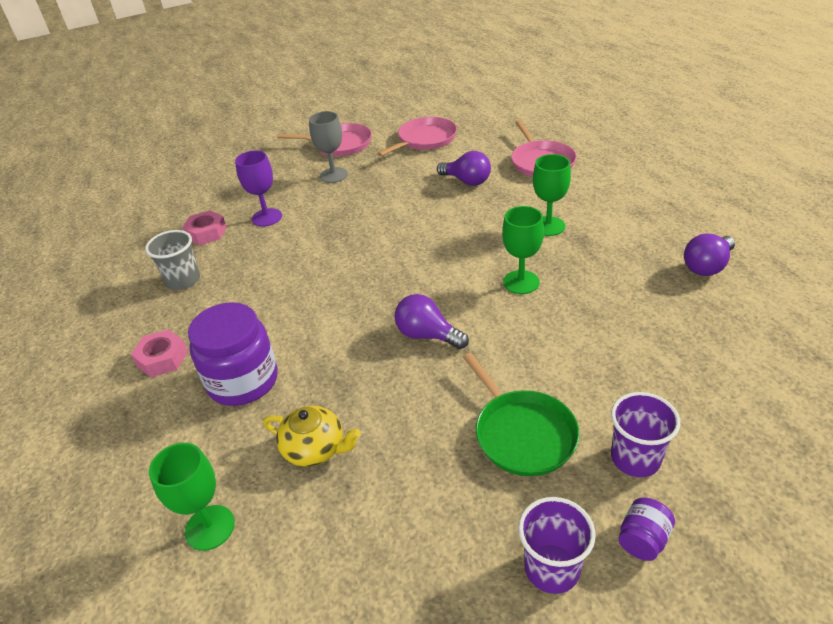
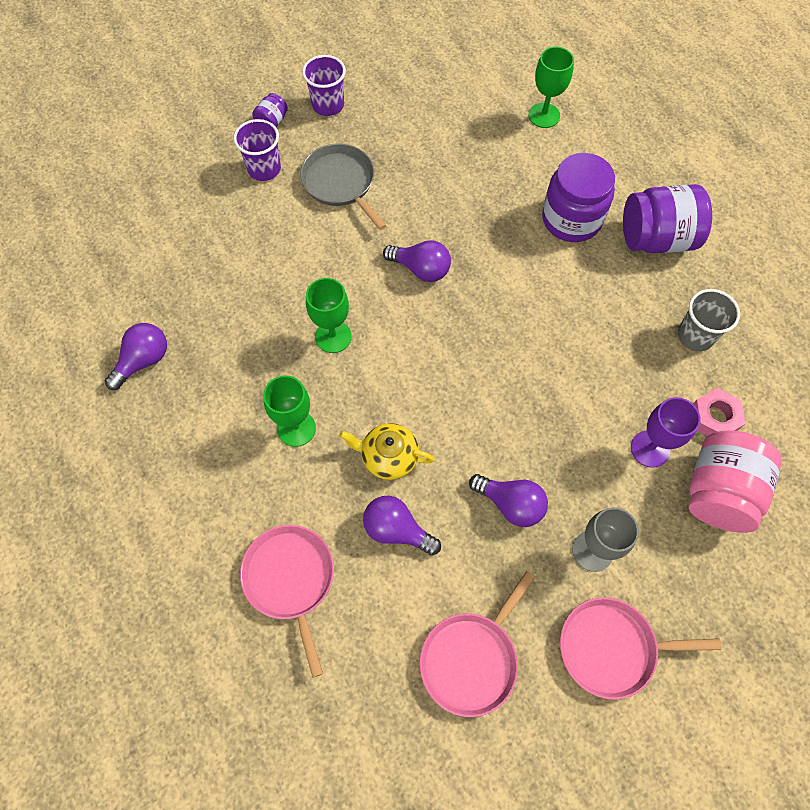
camera: 170 degrees right, 25 degrees up
pink nut [131,329,188,377] -> purple jar [623,184,712,254]
yellow teapot [263,406,361,467] -> yellow teapot moved to [339,423,434,480]
green pan [463,353,580,476] -> grey pan [300,144,386,230]
none -> purple light bulb [469,474,548,527]
none -> pink jar [688,430,782,533]

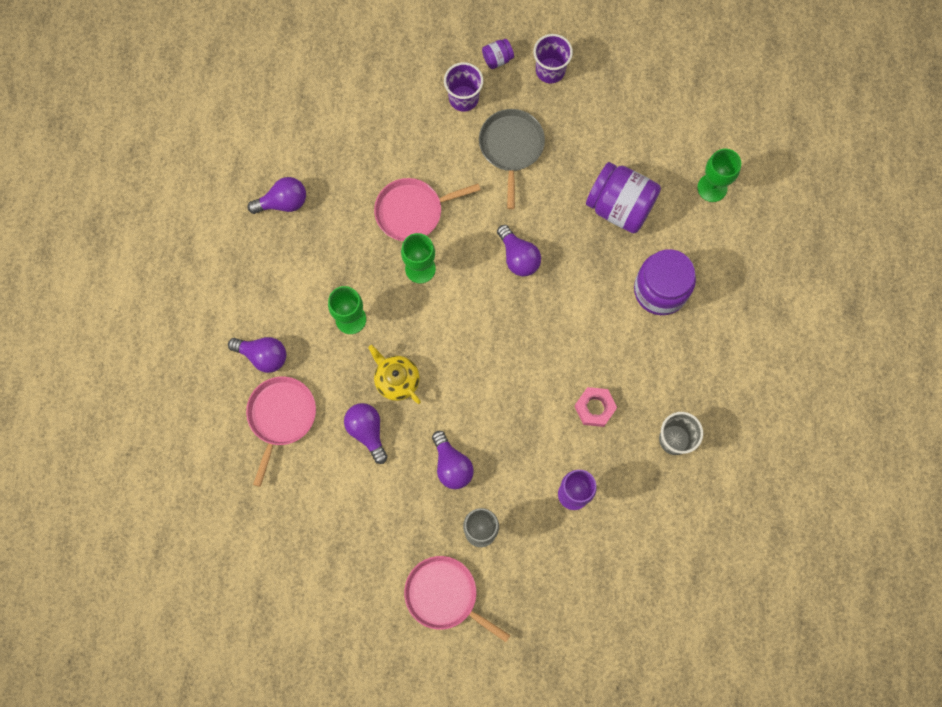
camera: 35 degrees right, 10 degrees up
pink pan [420,571,535,717] -> pink pan moved to [374,178,480,241]
purple jar [623,184,712,254] -> purple jar moved to [586,162,661,233]
pink jar [688,430,782,533] -> none
pink nut [693,388,746,436] -> pink nut moved to [574,387,617,427]
none -> purple light bulb [228,337,286,373]

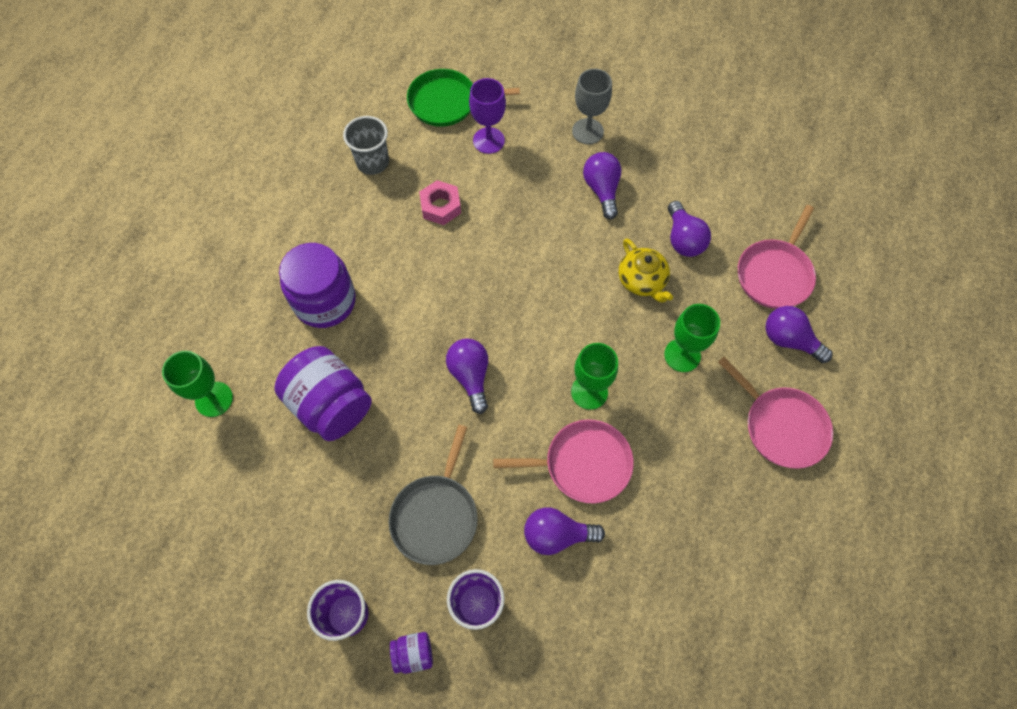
camera: 165 degrees left, 10 degrees down
purple light bulb [248,177,306,214] -> purple light bulb moved to [524,507,605,555]
pink pan [404,556,511,642] -> pink pan moved to [718,357,833,469]
none -> green pan [407,69,520,127]

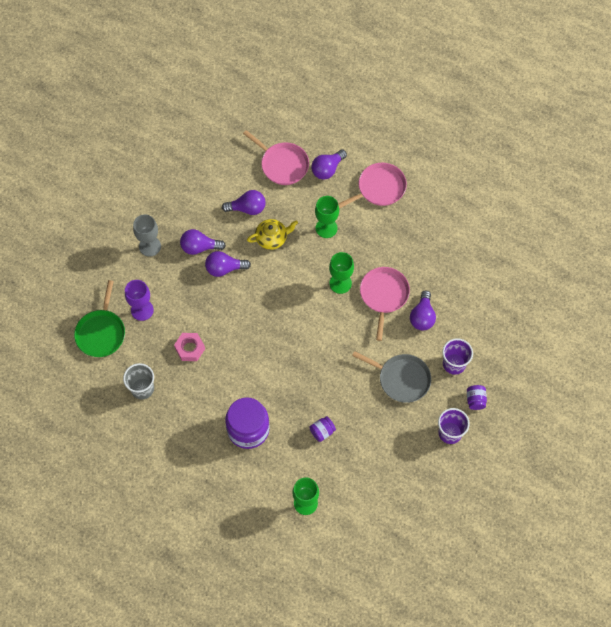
camera: 80 degrees left, 0 degrees up
purple jar [274,346,372,441] -> purple jar [309,416,336,442], size x0.45
purple light bulb [446,338,488,414] -> purple light bulb moved to [205,251,251,277]

